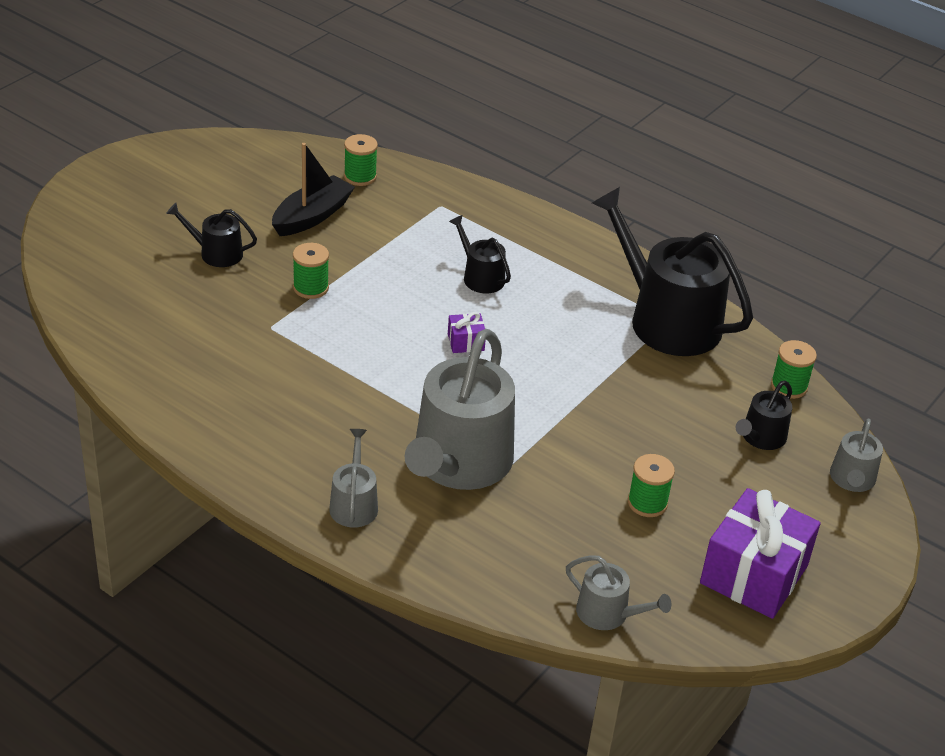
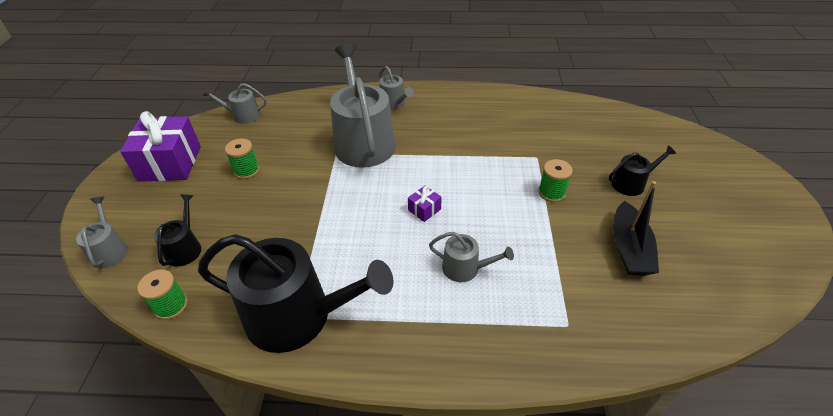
camera: 150 degrees right, 5 degrees up
green spool [344,134,378,186] -> none
black watering can [449,215,511,293] -> grey watering can [429,232,514,282]

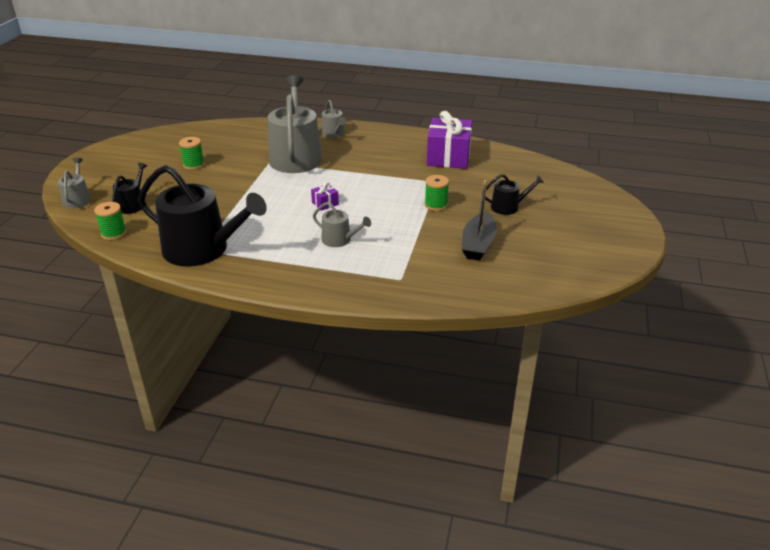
camera: 10 degrees right, 10 degrees down
purple gift [120,111,201,182] -> purple gift moved to [427,111,472,169]
grey watering can [203,83,267,124] -> none

